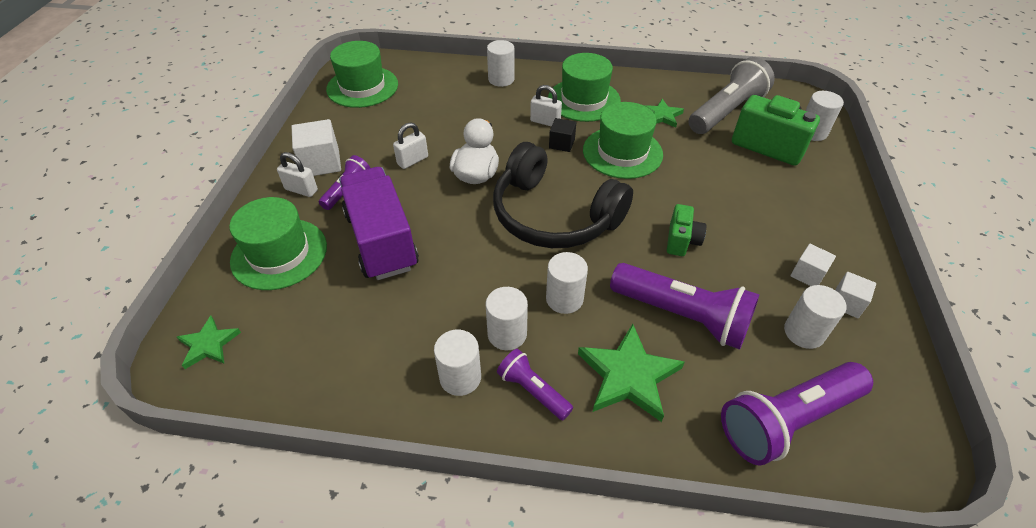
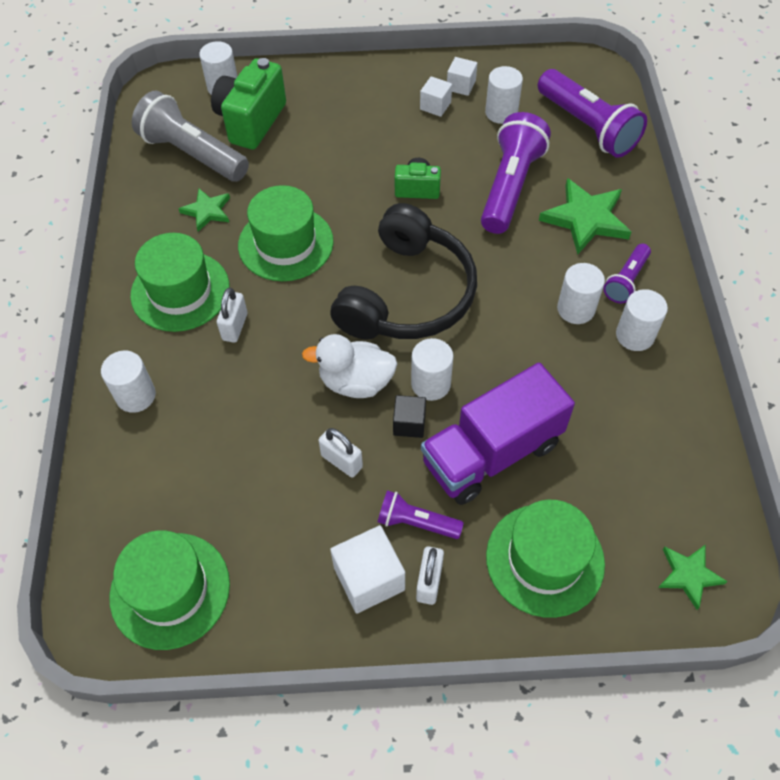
camera: 100 degrees left, 10 degrees up
white cylinder [546,252,588,314] -> white cylinder moved to [411,338,454,401]
black cube [549,118,576,152] -> black cube moved to [393,395,426,438]

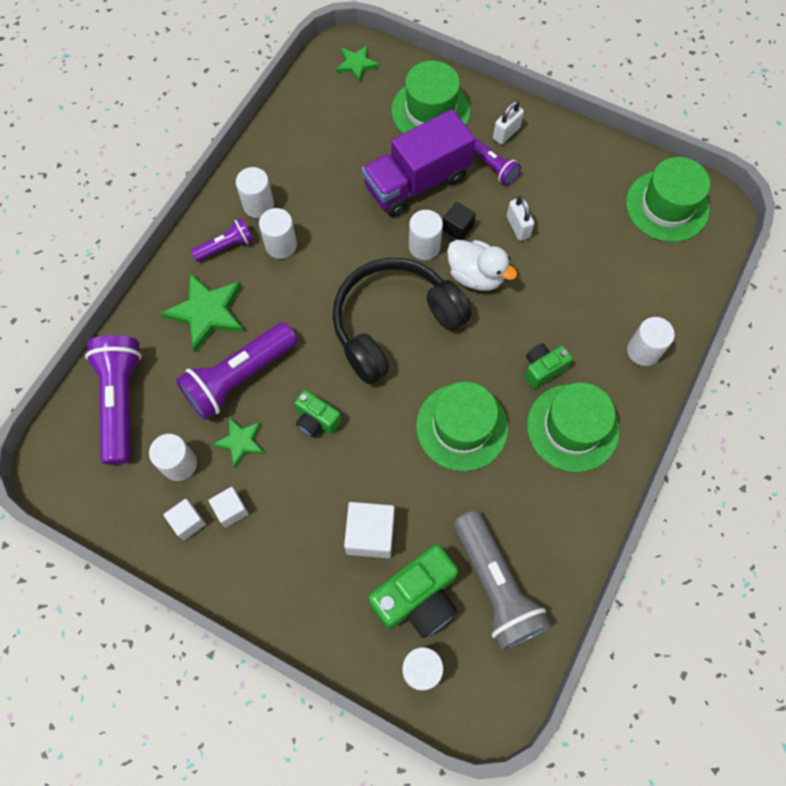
camera: 150 degrees left, 10 degrees up
green star [179,189,230,232] -> green star moved to [212,417,264,468]
white padlock [217,288,248,343] -> green camera [524,343,573,389]
white cube [330,525,405,614] -> white cube moved to [344,502,395,558]
purple truck [421,363,575,505] -> purple truck turned 150 degrees clockwise [362,109,475,217]

